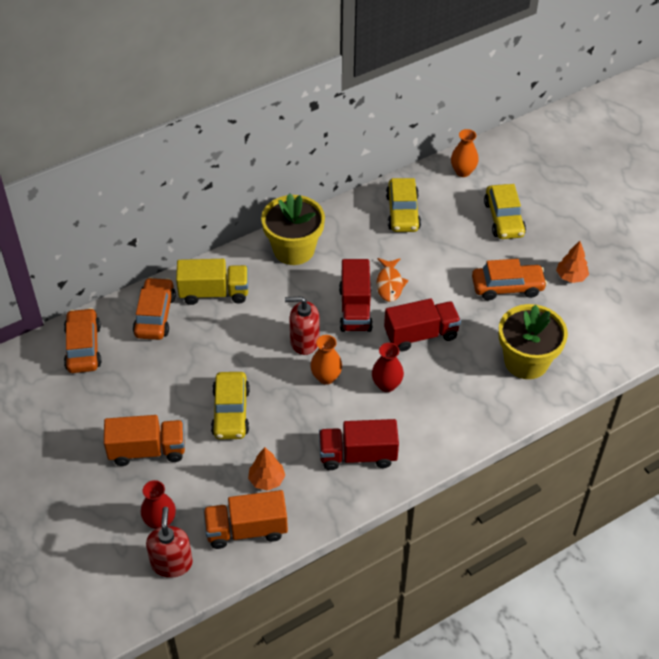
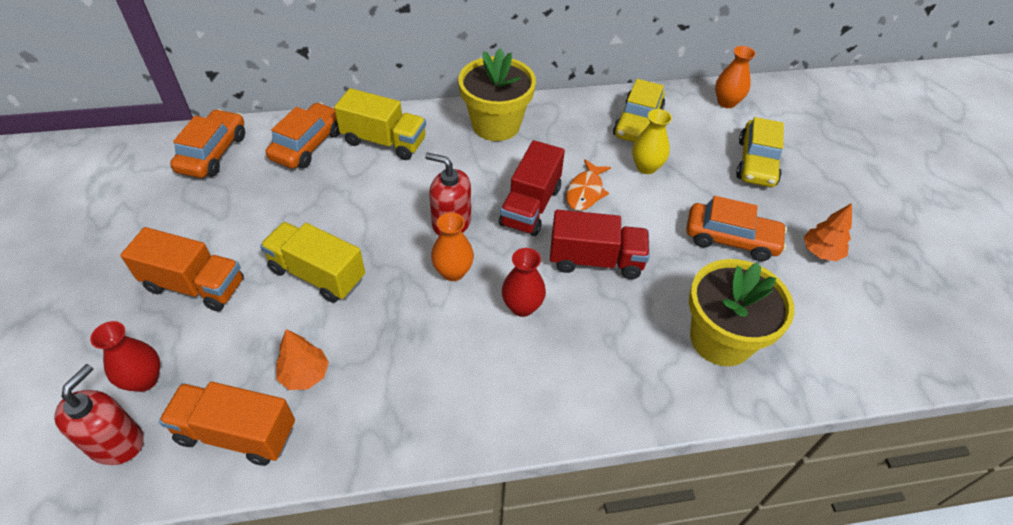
camera: 20 degrees right, 0 degrees up
yellow car [211,372,250,439] -> yellow truck [260,222,365,303]
red truck [319,419,399,470] -> none
none -> yellow vase [632,109,672,174]

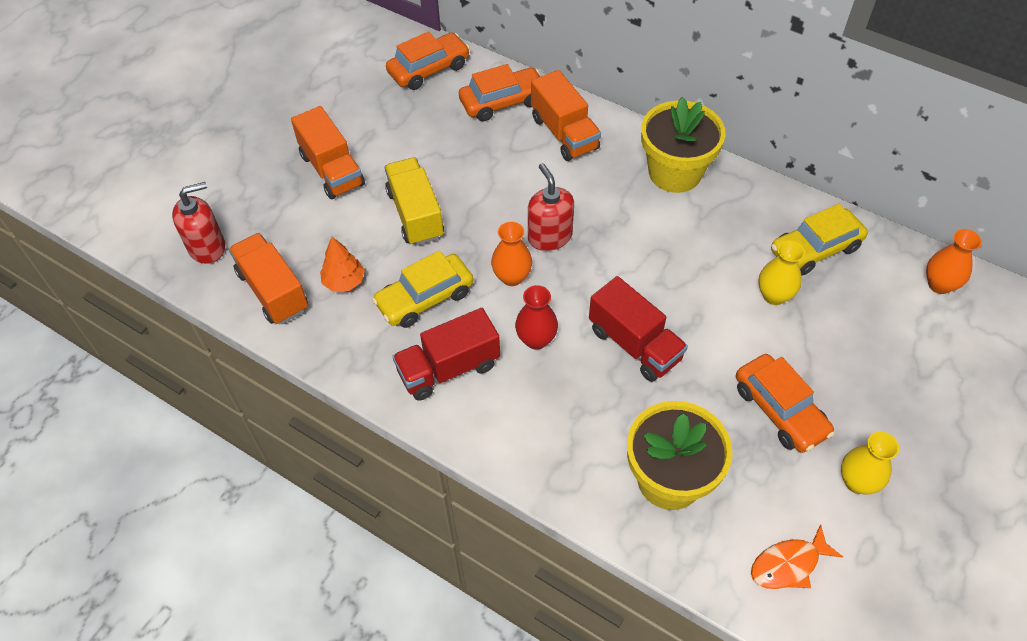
camera: 45 degrees right, 5 degrees up
red vase [90,321,160,392] -> none
yellow truck [334,88,426,160] -> orange truck [531,70,601,161]
red truck [499,140,565,236] -> red truck moved to [392,308,500,401]
orange fish [566,159,611,211] -> orange fish moved to [751,524,843,589]
yellow car [736,117,784,187] -> yellow car moved to [372,250,474,328]
orange tree [804,203,852,261] -> yellow vase [841,432,899,494]

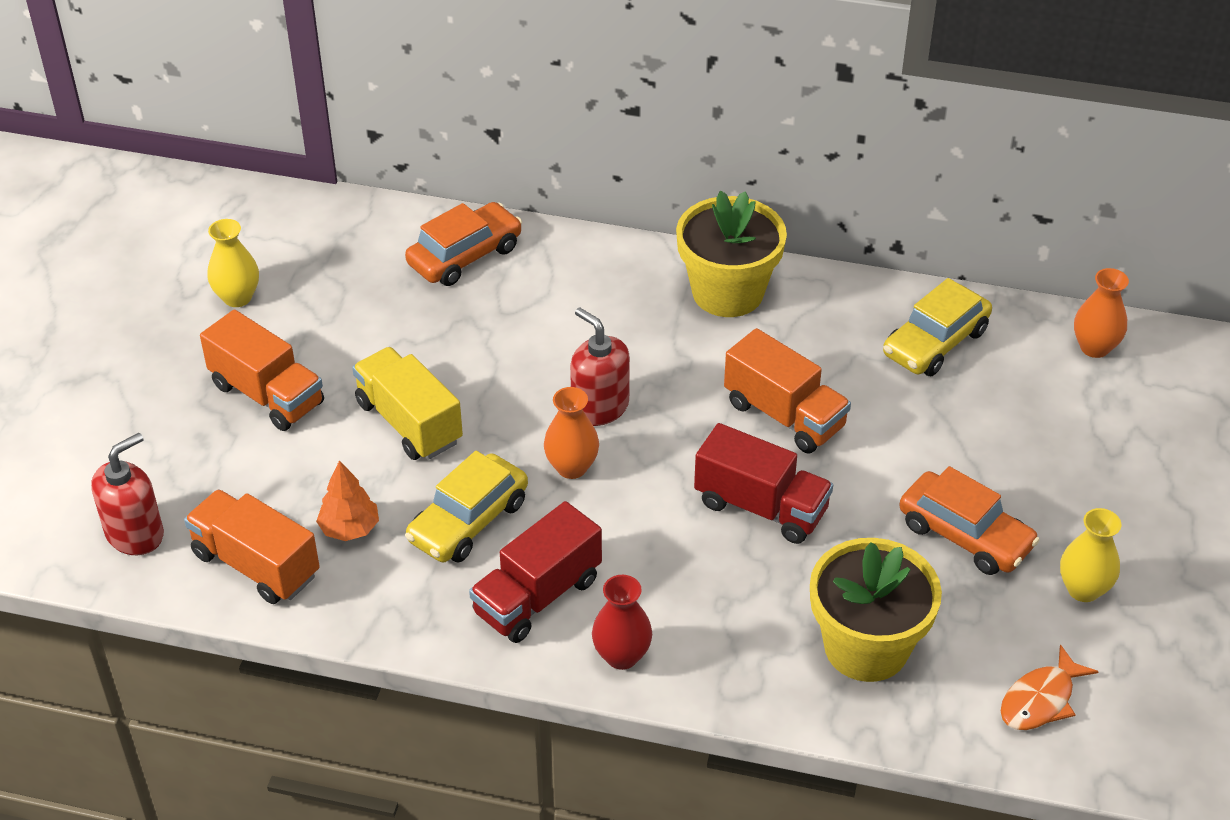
camera: 20 degrees left, 10 degrees down
orange car [386,31,470,90] -> none
red vase [515,285,558,350] -> red vase moved to [592,575,652,670]
orange truck [531,70,601,161] -> orange truck moved to [724,328,851,453]
yellow vase [758,240,805,305] -> yellow vase moved to [207,219,259,307]

